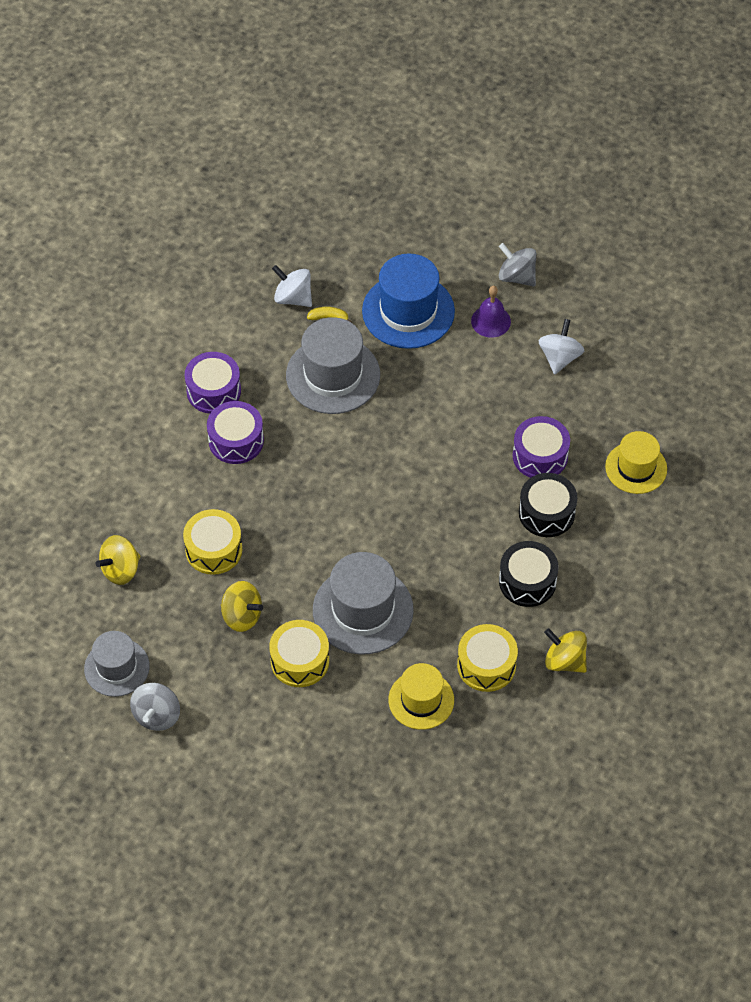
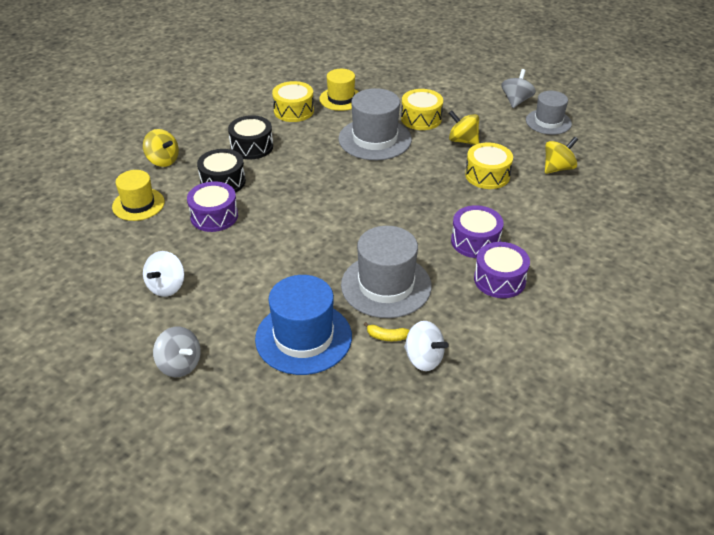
camera: 175 degrees left, 15 degrees down
purple bell [471,286,511,338] -> none
yellow spinning top [544,628,587,673] -> yellow spinning top moved to [143,129,179,167]

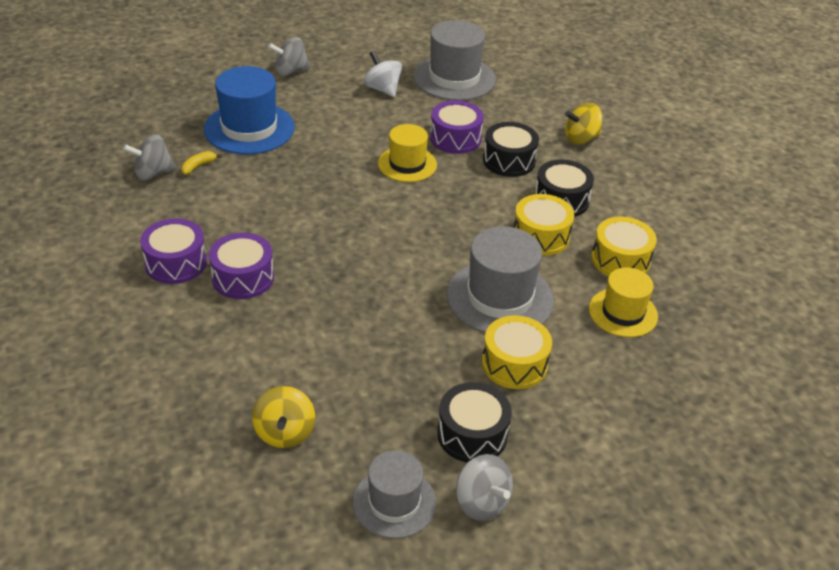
camera: 120 degrees right, 0 degrees up
yellow hat [112,170,165,221] -> yellow hat moved to [378,124,437,182]
grey hat [341,226,432,318] -> grey hat moved to [413,20,496,101]
white spinning top [404,321,448,371] -> grey spinning top [123,135,176,180]
yellow spinning top [449,110,479,145] -> none
yellow drum [465,143,513,189] -> yellow drum moved to [513,194,574,255]
none -> black drum [437,382,512,462]

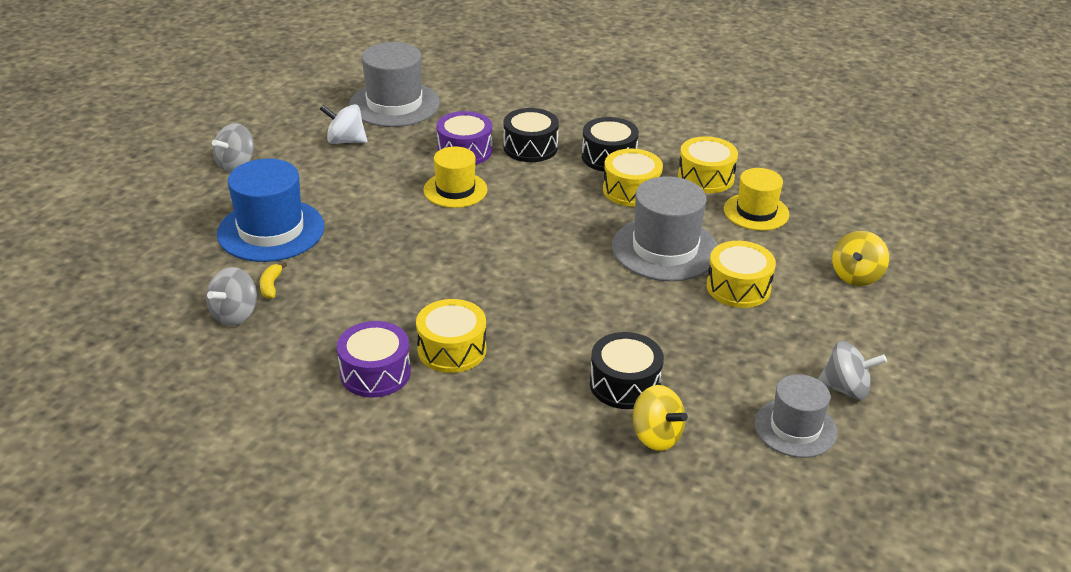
camera: 40 degrees left, 5 degrees down
purple drum [209,233,274,299] -> yellow drum [416,299,486,373]
black drum [437,382,512,462] -> black drum moved to [590,332,664,409]
yellow spinning top [565,103,602,145] -> yellow spinning top moved to [832,231,889,286]

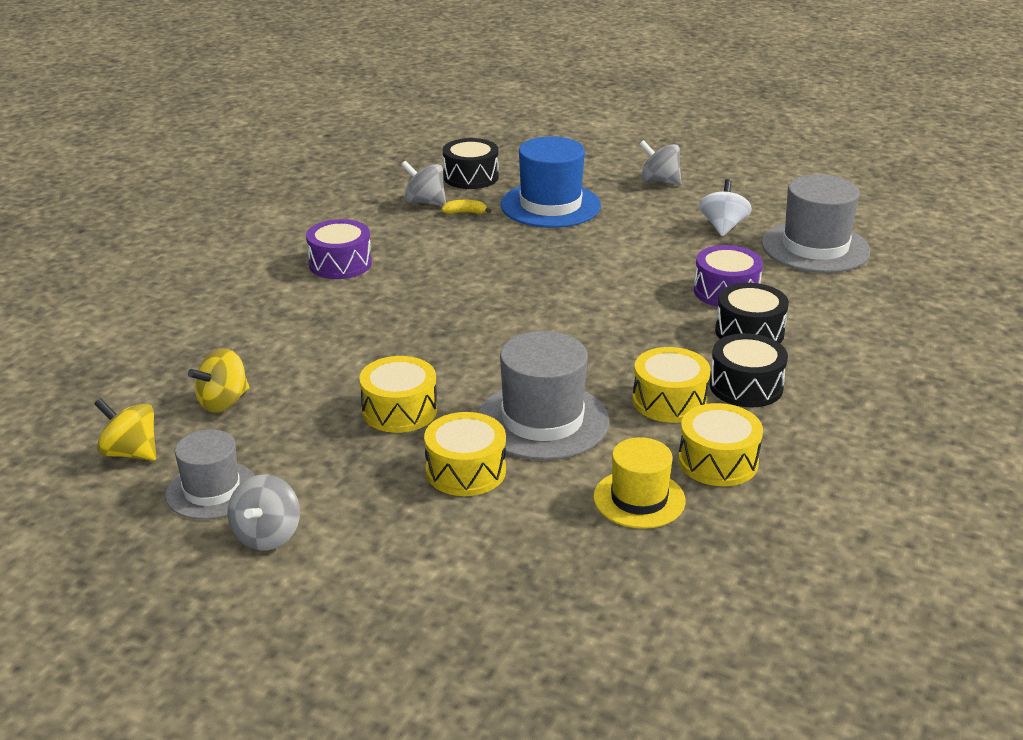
camera: 90 degrees right, 5 degrees down
yellow drum [416,299,486,373] -> yellow drum moved to [359,356,437,433]
yellow hat [423,147,488,208] -> none
black drum [590,332,664,409] -> black drum moved to [443,138,499,189]
yellow spinning top [832,231,889,286] -> yellow spinning top moved to [94,398,156,461]

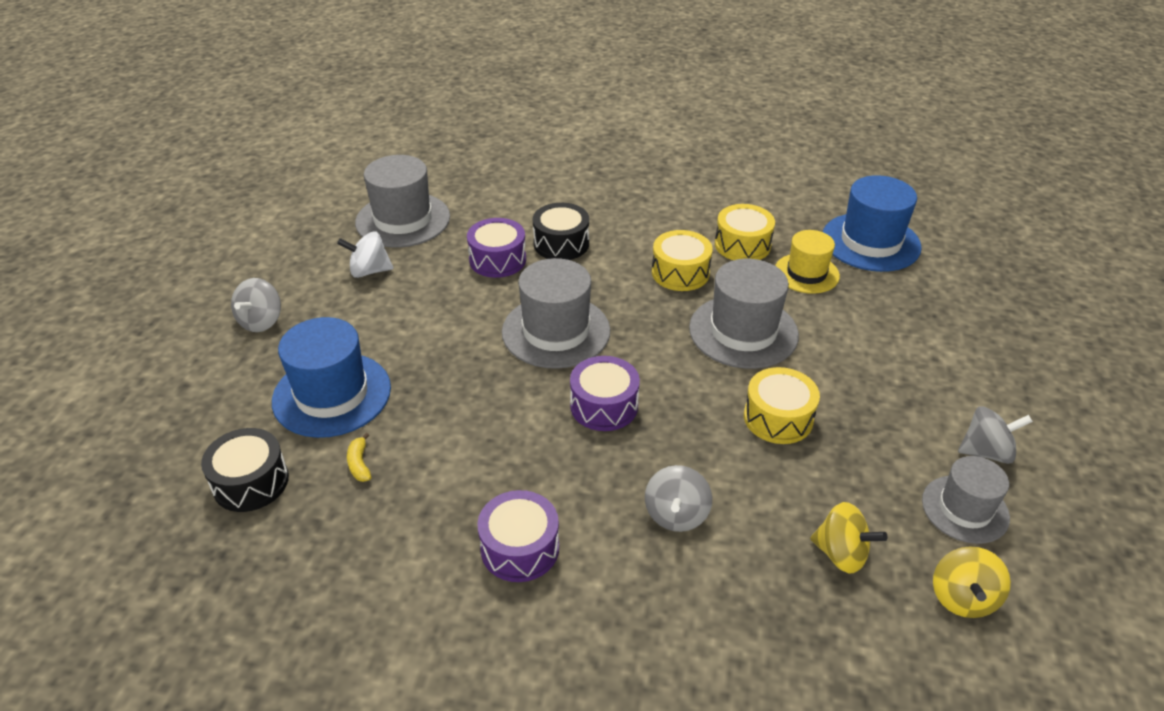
camera: 105 degrees left, 10 degrees up
grey spinning top [401,161,446,206] -> grey spinning top moved to [645,465,712,532]
yellow drum [424,412,506,496] -> none
black drum [709,333,788,408] -> none
none -> grey hat [502,258,610,369]
none -> purple drum [570,356,640,431]
none -> blue hat [823,175,922,272]

